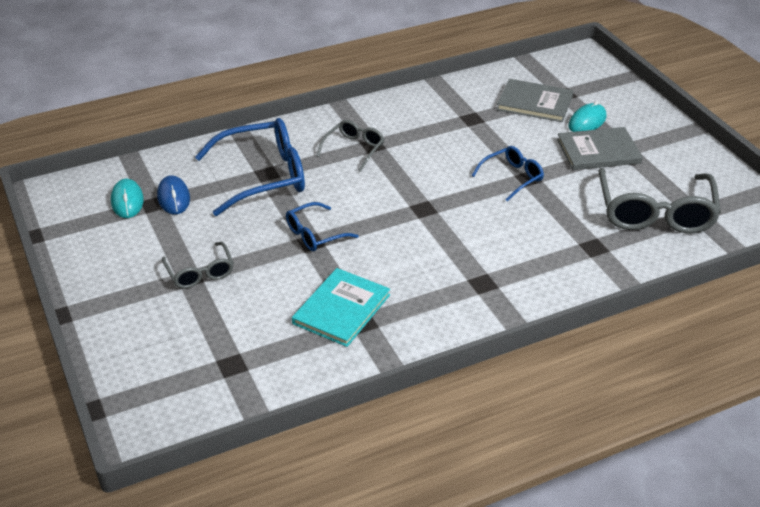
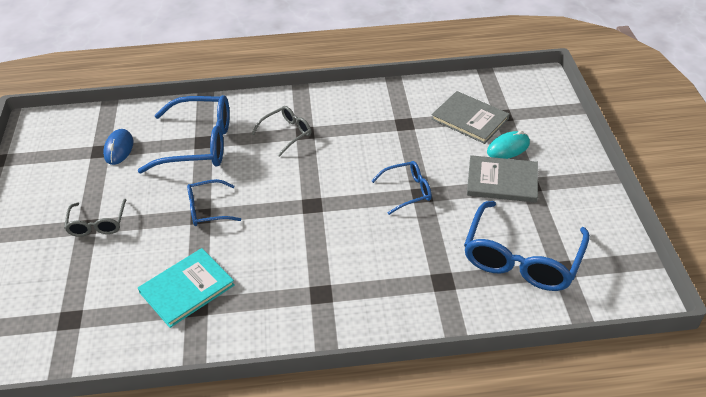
camera: 20 degrees right, 5 degrees up
turquoise mouse [111,179,144,218] -> none
grey glasses [598,168,721,234] -> blue glasses [464,201,590,291]

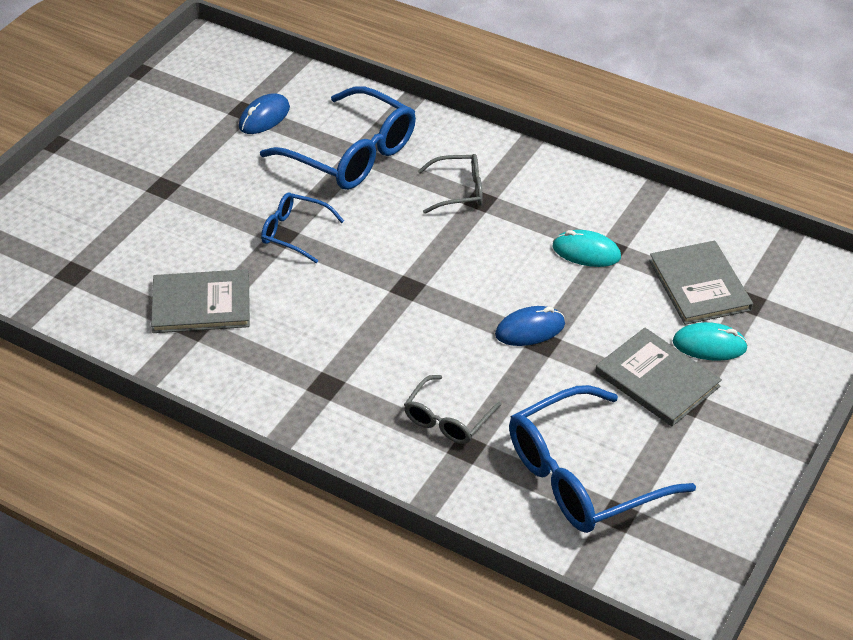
camera: 35 degrees right, 0 degrees up
grey glasses [64,199,126,237] -> grey glasses moved to [404,375,502,444]
turquoise book [138,248,235,328] -> grey book [151,269,250,333]
blue glasses [372,161,432,215] -> blue mouse [495,306,565,346]
none -> turquoise mouse [553,230,621,267]

